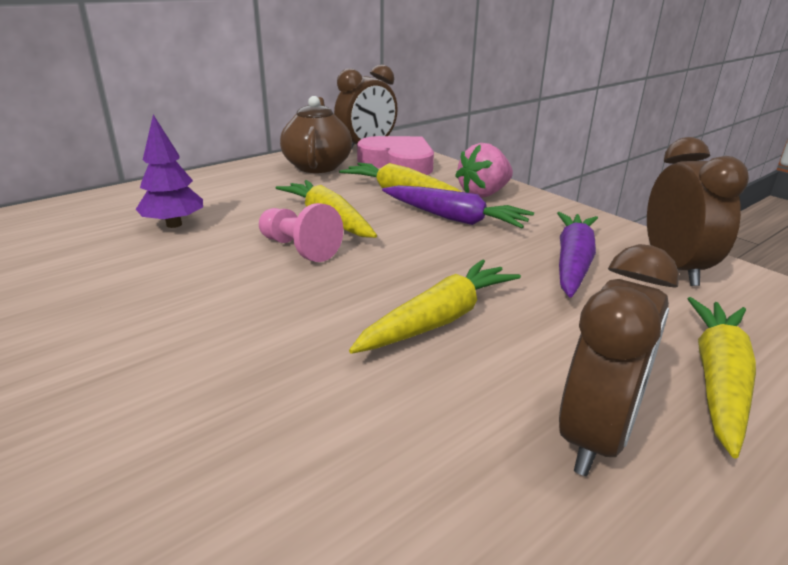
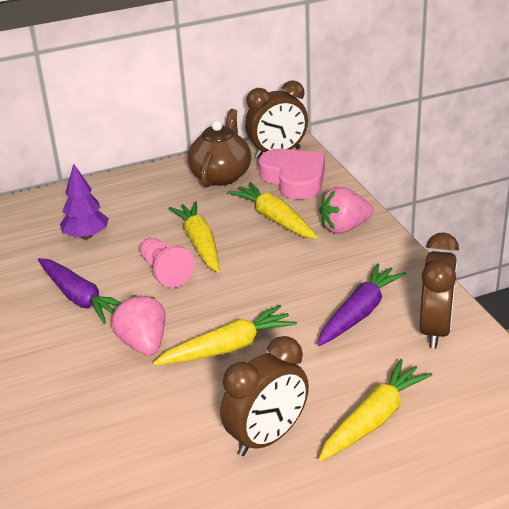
camera: 20 degrees right, 5 degrees up
purple carrot [382,185,534,228] -> purple carrot moved to [38,258,122,324]
none -> pink strawberry [111,295,165,356]

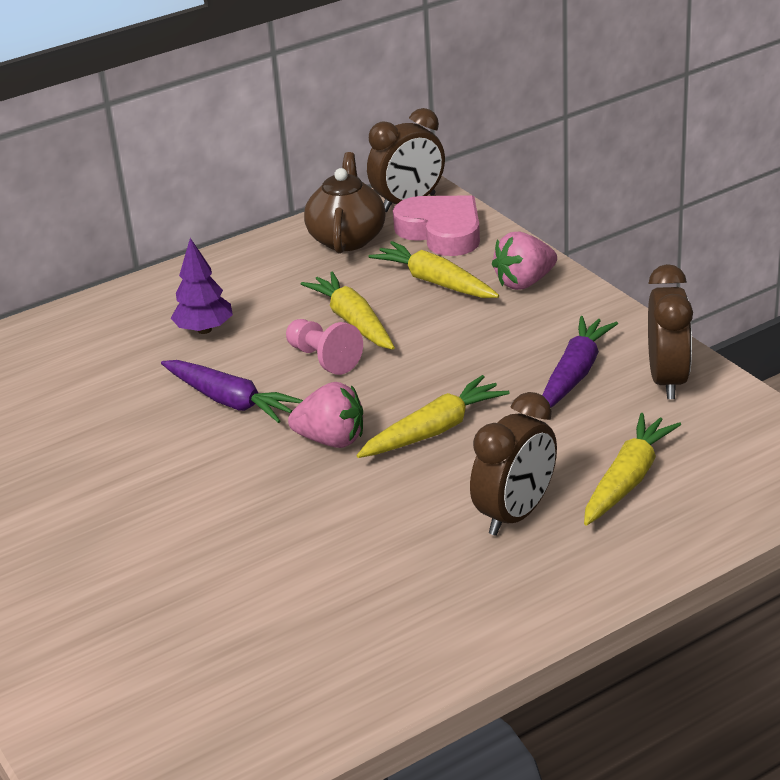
camera: 10 degrees left, 0 degrees up
pink strawberry [111,295,165,356] -> pink strawberry turned 135 degrees clockwise [288,382,363,448]

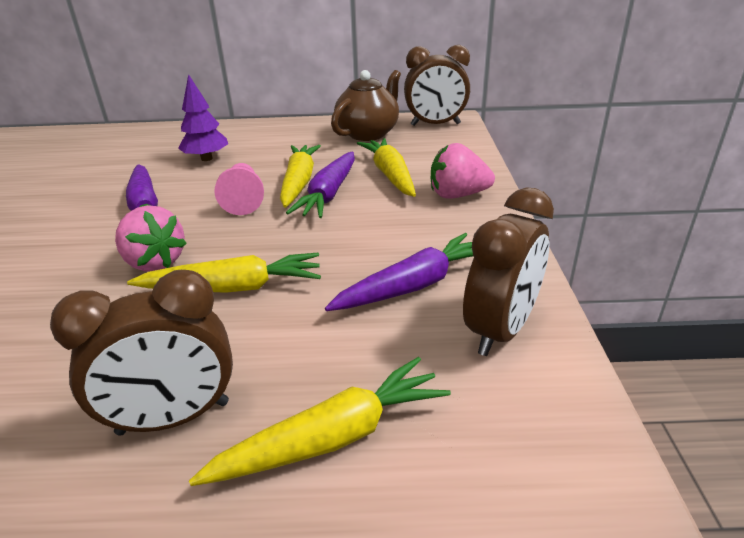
camera: 30 degrees right, 0 degrees up
pink heart [393,195,480,256] -> none
none -> purple carrot [286,152,355,218]

